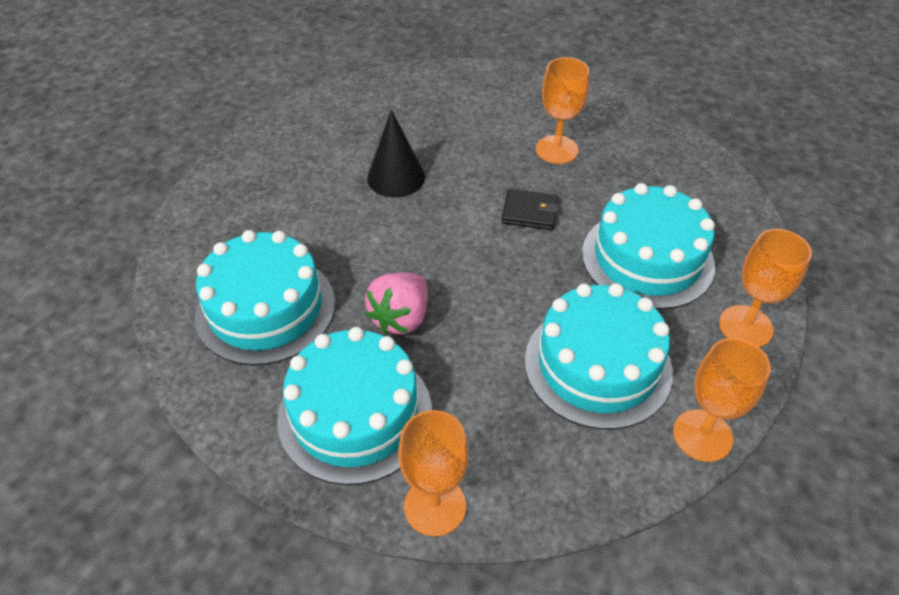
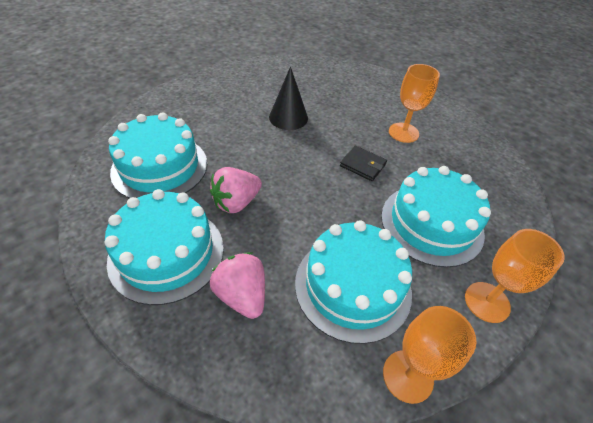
camera: 20 degrees right, 0 degrees up
orange goblet [398,410,468,536] -> none
none -> pink strawberry [210,252,265,319]

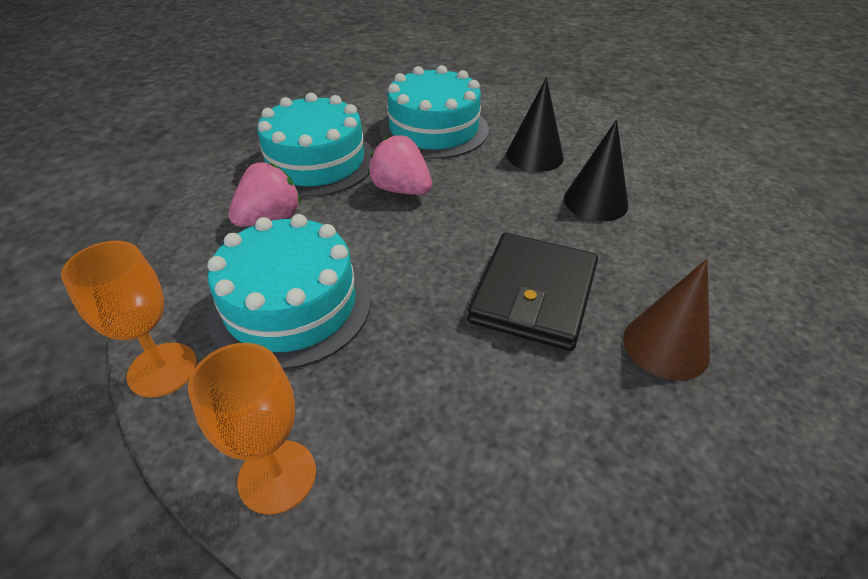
camera: 80 degrees right, 5 degrees down
black wallet [340,146,387,181] -> black wallet [468,233,598,351], size x1.88
turquoise cake [381,166,491,268] -> none
orange goblet [389,64,440,143] -> brown cone [623,259,710,380]
none -> black cone [506,77,564,172]

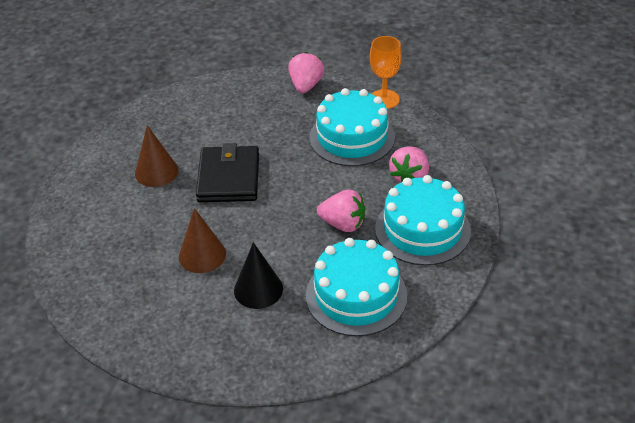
camera: 160 degrees right, 0 degrees up
orange goblet [188,343,316,515] -> pink strawberry [288,52,324,93]
black cone [564,119,628,222] -> brown cone [179,208,226,273]

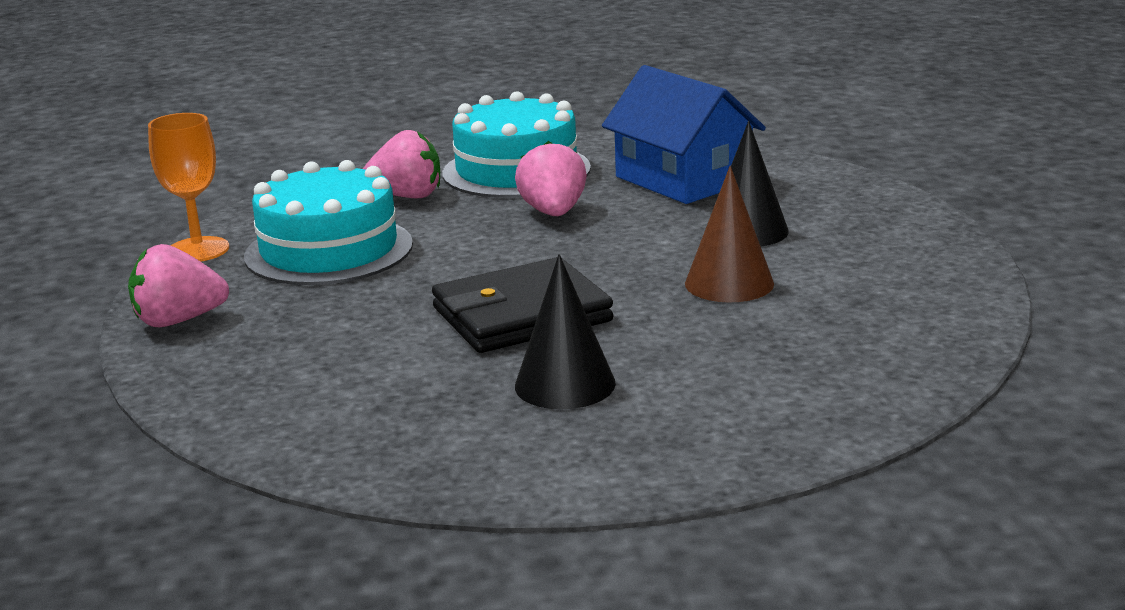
camera: 115 degrees left, 20 degrees down
brown cone [135,125,178,187] -> black cone [515,254,616,409]
turquoise cake [306,238,407,336] -> blue house [602,65,766,204]

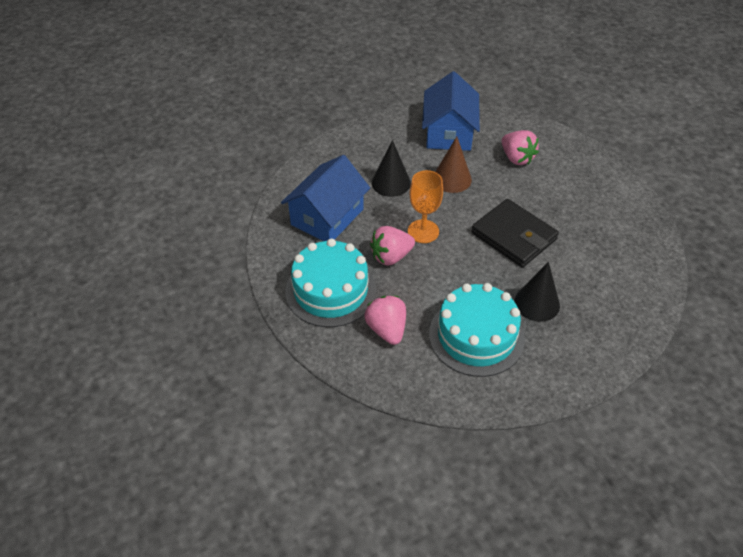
camera: 110 degrees left, 25 degrees up
pink strawberry [128,244,229,327] -> pink strawberry moved to [502,130,539,165]
orange goblet [148,113,229,262] -> orange goblet moved to [408,170,443,243]
black cone [515,254,616,409] -> black cone moved to [515,262,560,322]
none -> blue house [422,71,480,151]

